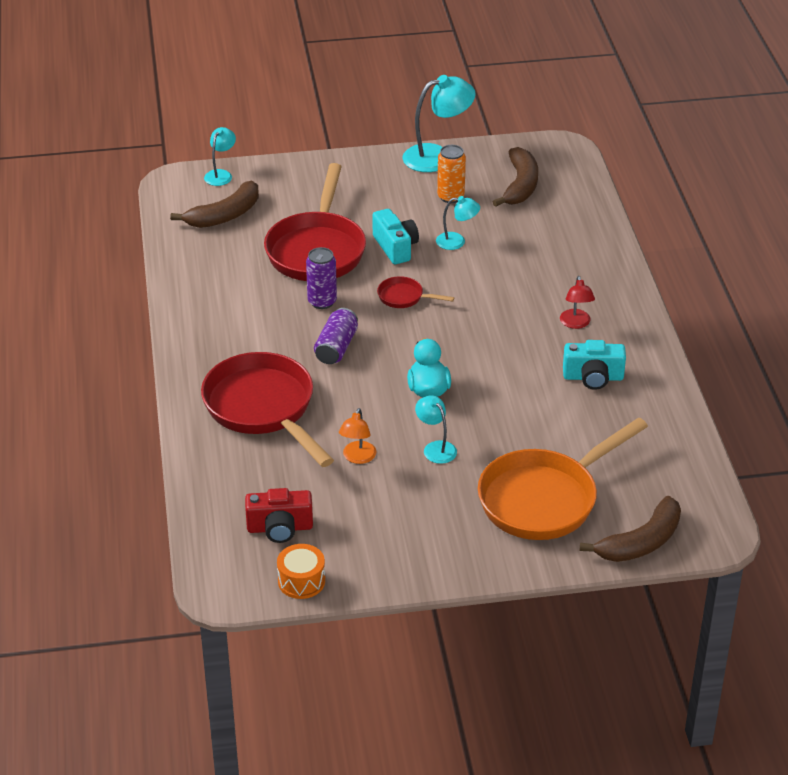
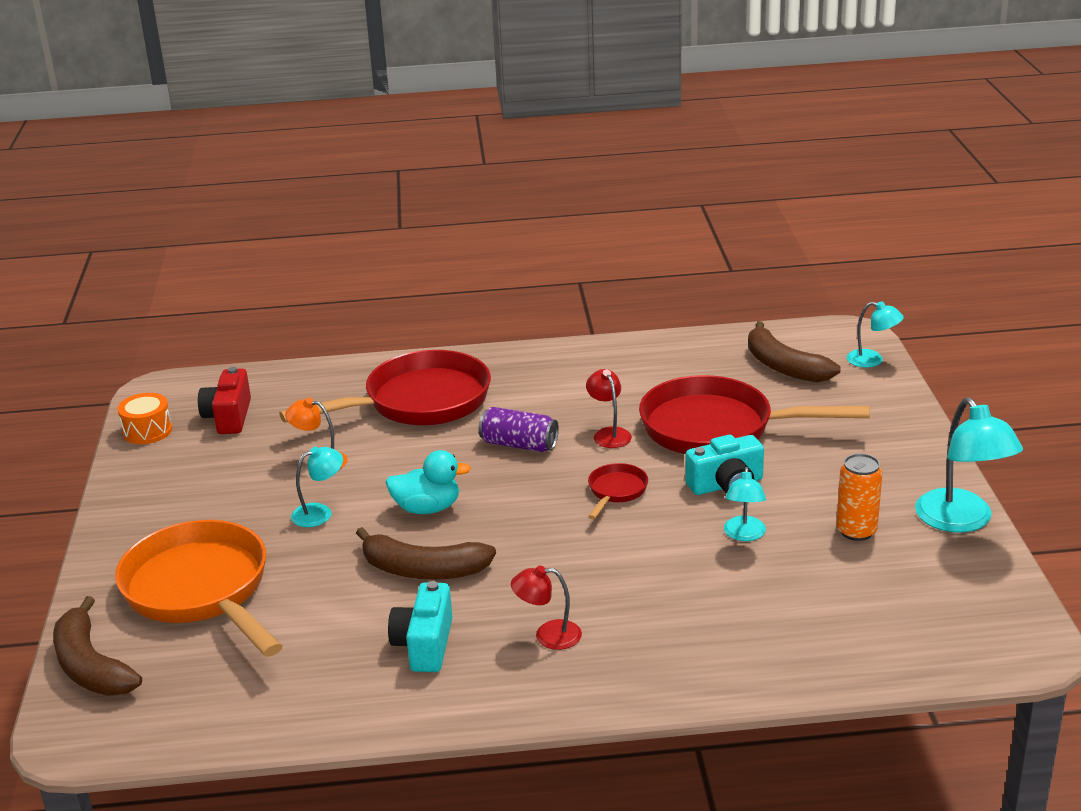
camera: 95 degrees right, 10 degrees down
purple can [306,247,337,309] -> red lamp [586,369,632,448]
brown banana [493,147,538,207] -> brown banana moved to [356,527,496,580]

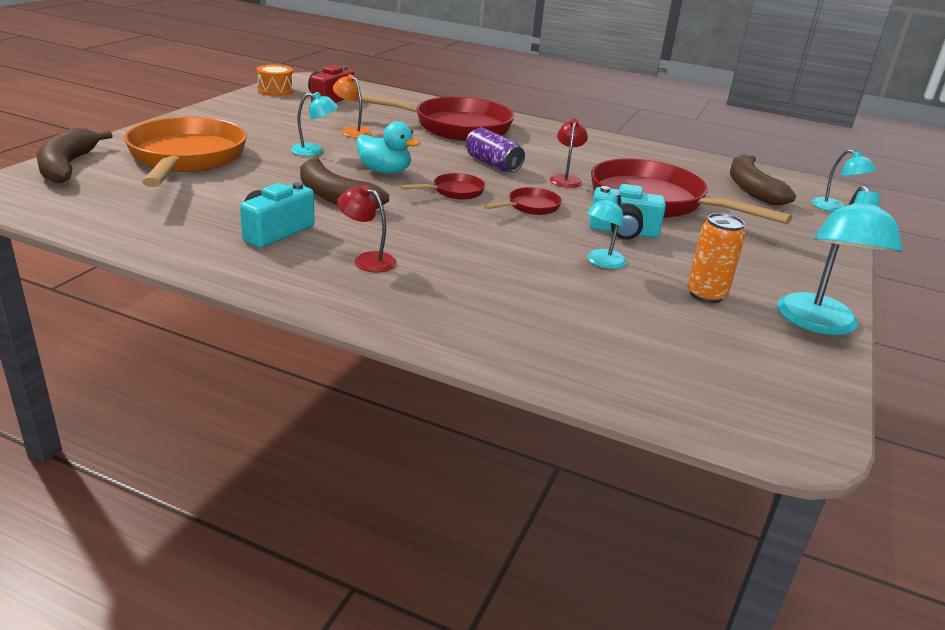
camera: 25 degrees right, 0 degrees up
none -> red pan [400,173,485,200]

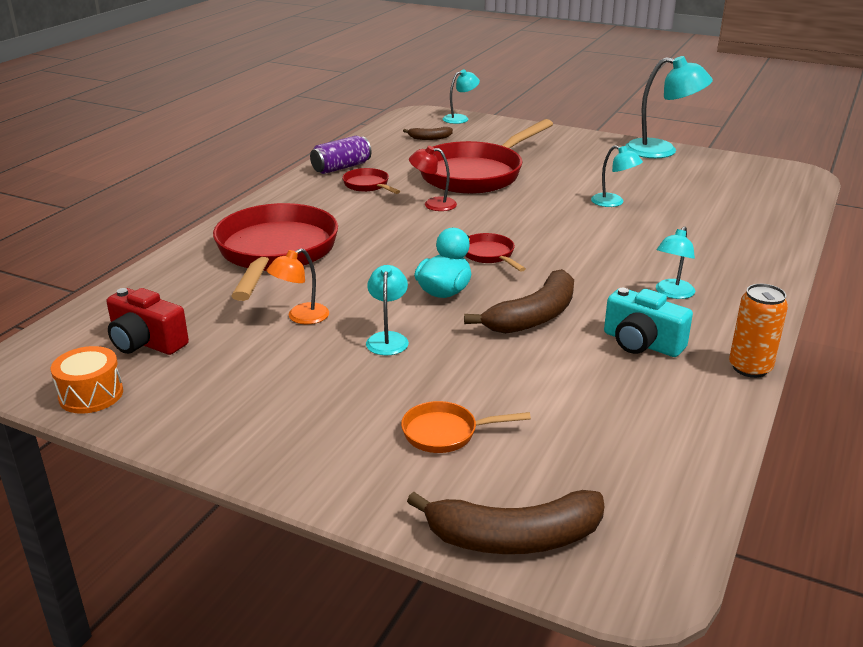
camera: 85 degrees left, 0 degrees up
orange pan [124,117,247,187] -> orange pan [401,401,531,453], size x0.44
red lamp [337,185,397,273] -> turquoise lamp [656,226,695,299]
purple can [466,127,525,172] -> purple can moved to [310,136,371,174]
red pan [483,187,562,215] -> red pan moved to [342,168,400,194]
turquoise camera [589,184,666,240] -> none
orange can [687,213,745,303] -> orange can moved to [729,284,788,378]
brown banana [730,154,796,205] -> brown banana [403,127,453,140], size x0.53

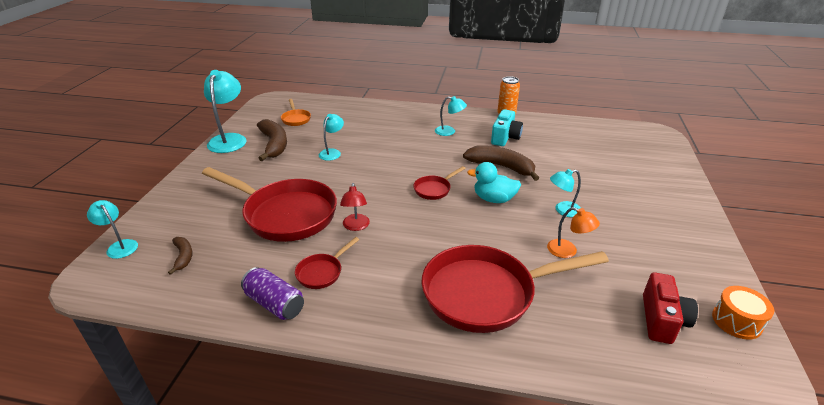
camera: 105 degrees left, 5 degrees up
orange pan [401,401,531,453] -> orange pan moved to [281,99,311,126]
brown banana [407,490,604,554] -> brown banana moved to [257,119,287,161]

